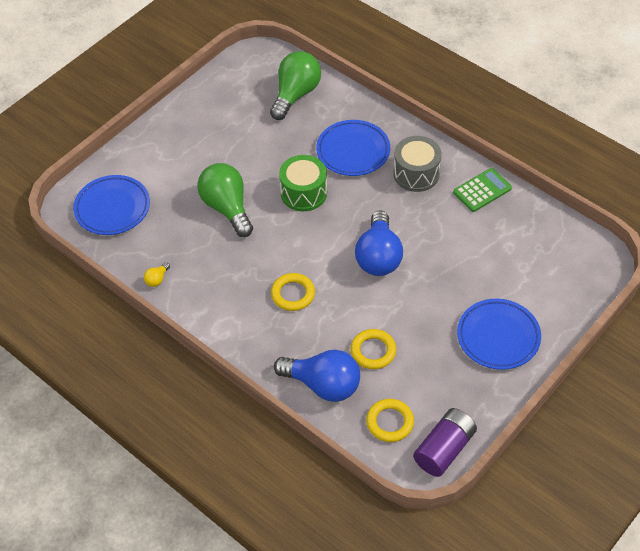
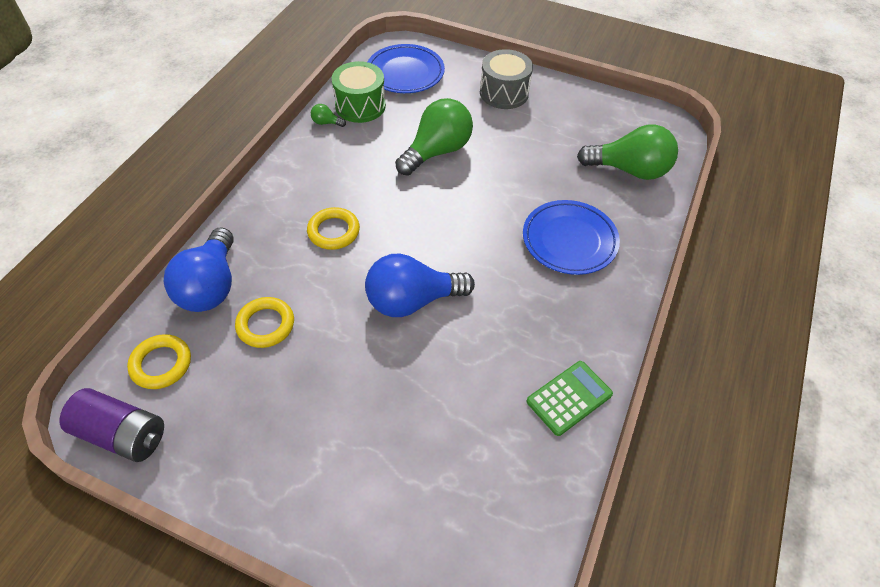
camera: 70 degrees right, 0 degrees up
yellow light bulb [144,262,170,287] -> green light bulb [311,104,346,127]
green drum [279,155,327,211] -> green drum moved to [332,61,386,123]
grey drum [393,136,442,192] -> grey drum moved to [480,49,533,109]
green calculator [453,168,512,212] -> green calculator turned 75 degrees counterclockwise [527,361,613,436]
blue plate [457,299,541,370] -> none

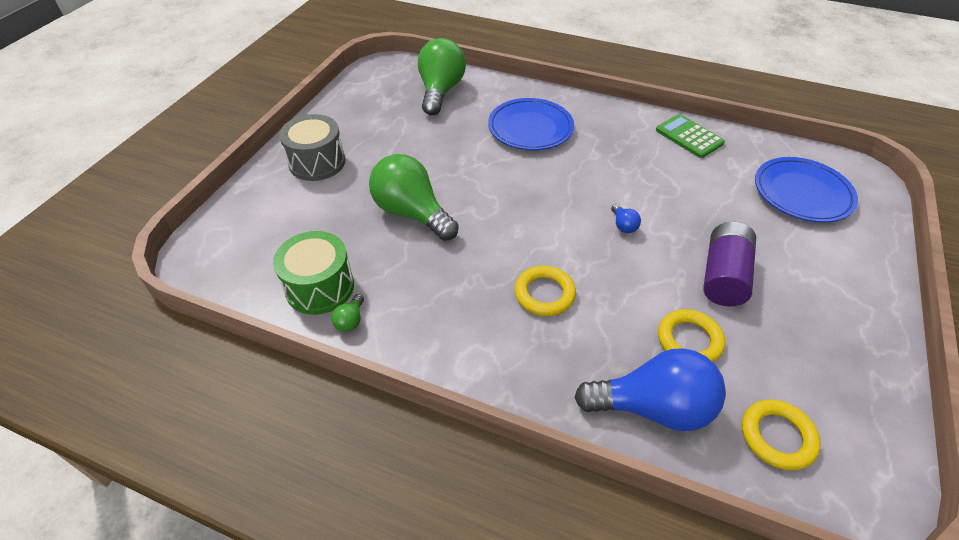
camera: 90 degrees left, 5 degrees down
purple battery [59,388,164,462] -> purple battery moved to [703,222,756,306]
blue light bulb [365,253,475,317] -> blue light bulb [611,204,641,233], size x0.40
blue plate [368,44,445,93] -> blue plate moved to [755,157,858,223]

